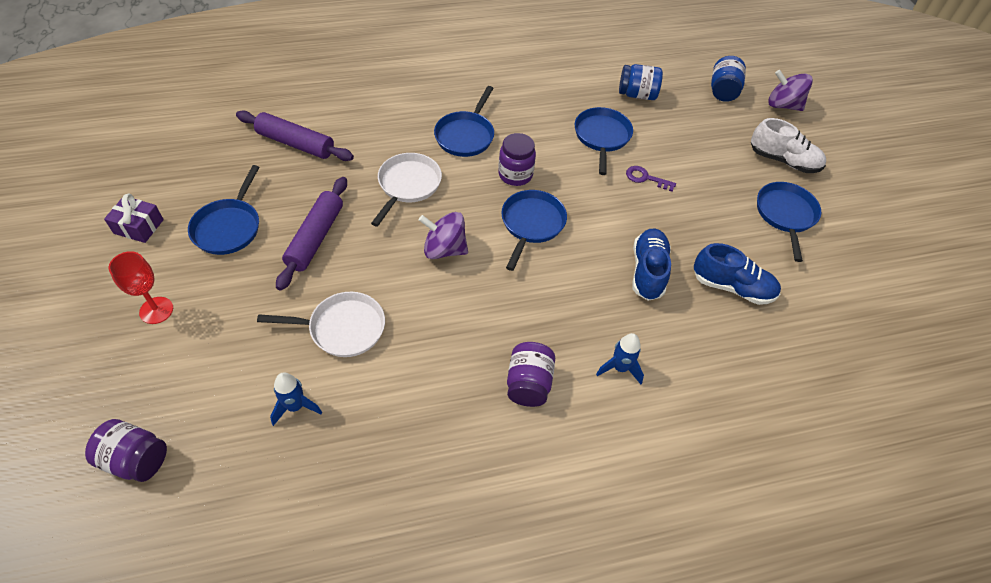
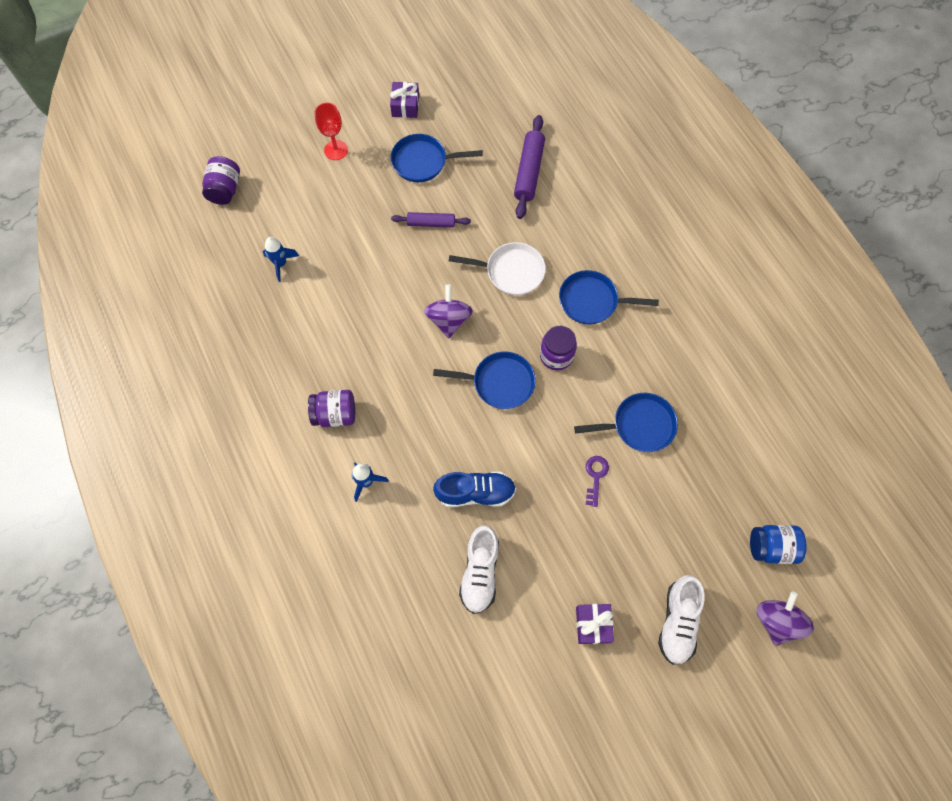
camera: 80 degrees right, 15 degrees up
white pan [257,292,385,357] -> none
purple rolling pin [276,177,347,291] -> purple rolling pin [391,212,471,228], size x0.64
blue jar [619,64,663,100] -> none
blue shoe [694,243,781,305] -> white shoe [459,525,499,614]
blue pan [757,182,821,262] -> purple gift [576,604,614,644]

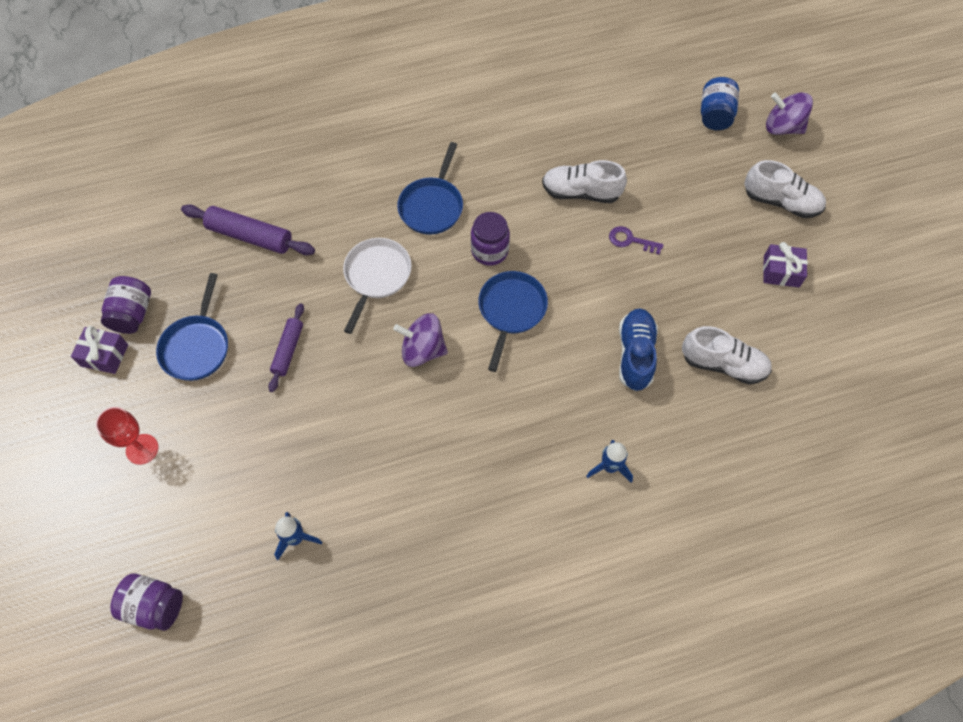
camera: 80 degrees left, 5 degrees down
purple jar [308,390,355,427] -> purple jar moved to [101,276,151,334]
blue pan [574,393,678,452] -> white shoe [542,160,627,203]

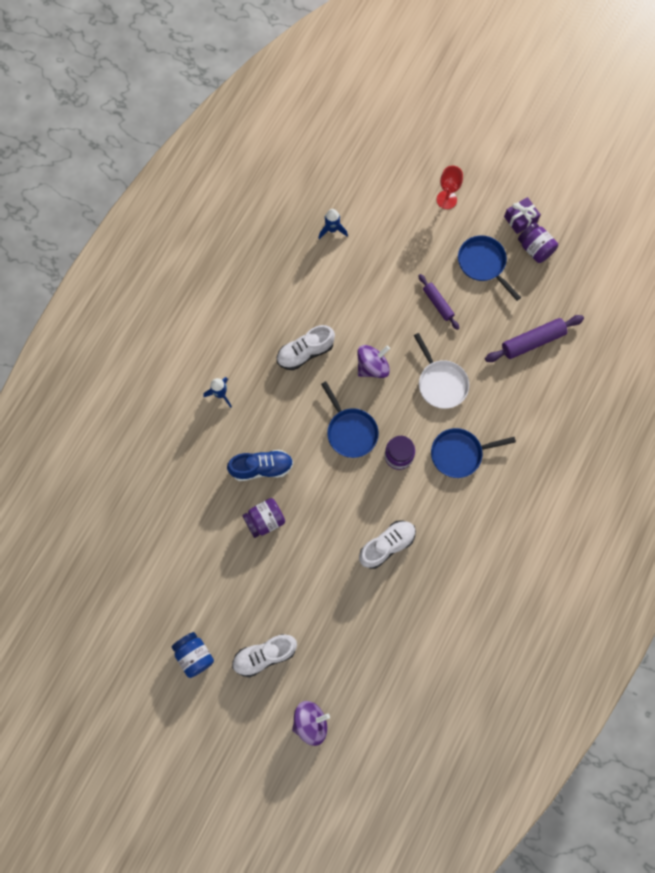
camera: 135 degrees right, 10 degrees up
purple jar [110,574,183,631] -> purple jar moved to [242,498,285,538]
blue pan [397,142,463,235] -> blue pan turned 75 degrees counterclockwise [431,428,516,478]
purple key [609,226,663,255] -> none
blue shoe [619,309,658,391] -> blue shoe turned 60 degrees counterclockwise [227,450,293,481]
white shoe [682,326,772,385] -> white shoe moved to [277,325,335,370]
blue jar [701,77,739,130] -> blue jar moved to [172,632,214,678]
purple gift [763,242,808,287] -> none

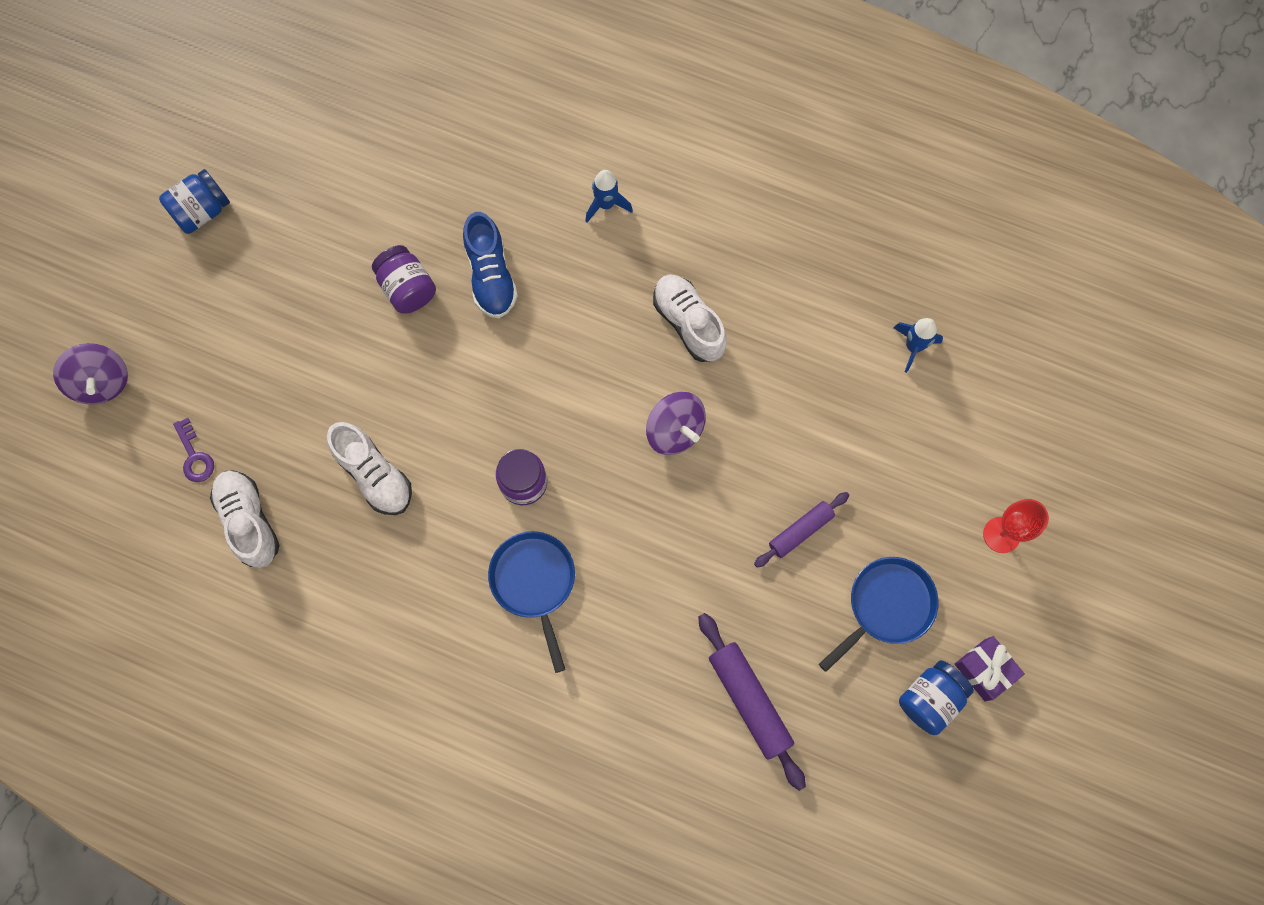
camera: 85 degrees right, 0 degrees up
white shoe [232,634,297,678] -> white shoe moved to [210,470,280,568]
blue pan [321,381,379,458] -> none
white pan [414,333,469,409] -> none
purple jar [518,223,558,263] -> blue jar [899,660,974,735]
none -> purple key [173,418,214,482]

